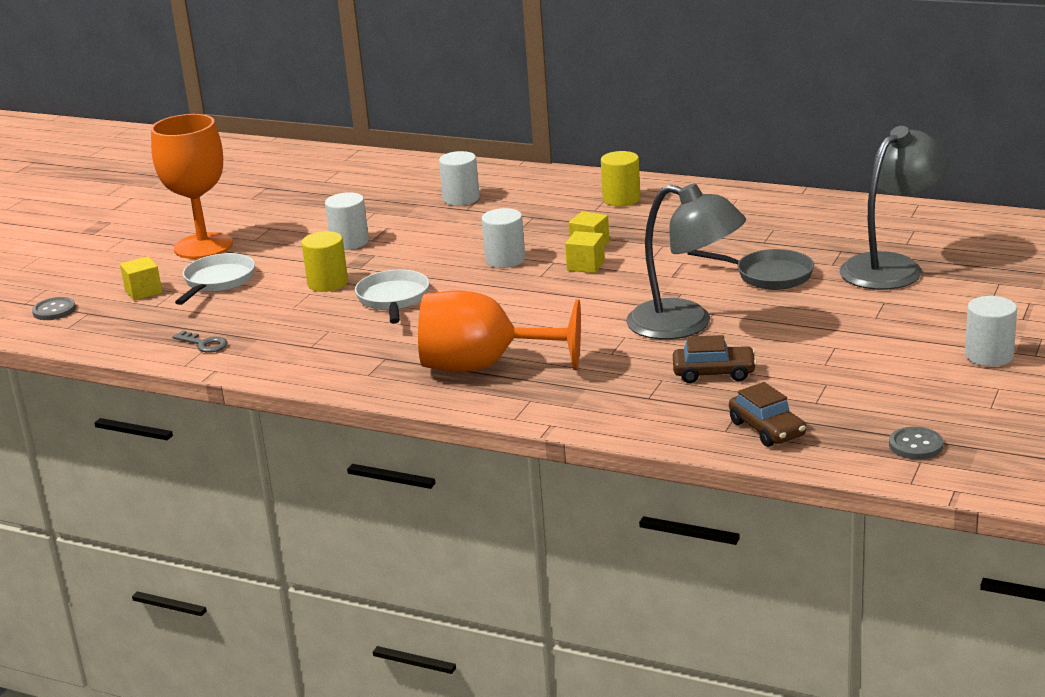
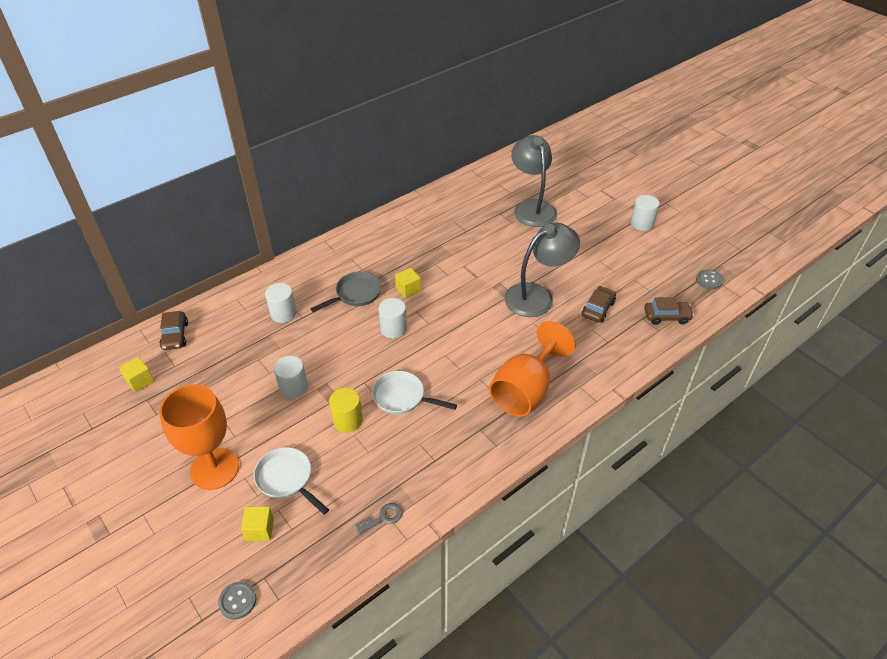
camera: 65 degrees left, 20 degrees up
yellow cube [565,231,605,273] -> yellow cube moved to [119,357,154,392]
yellow cylinder [601,151,640,206] -> none
grey pan [687,249,814,290] -> grey pan moved to [311,271,381,312]
none -> brown car [159,311,188,350]

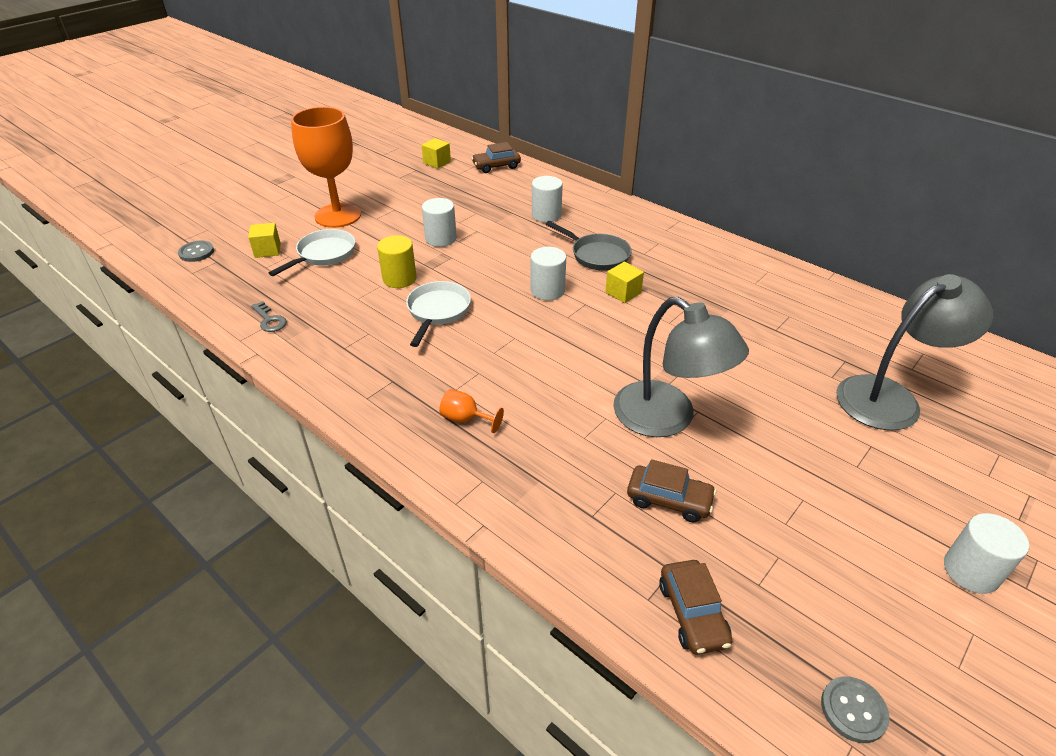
camera: 80 degrees right, 5 degrees down
orange goblet [489,321,576,417] -> orange goblet [439,389,504,433], size x0.40

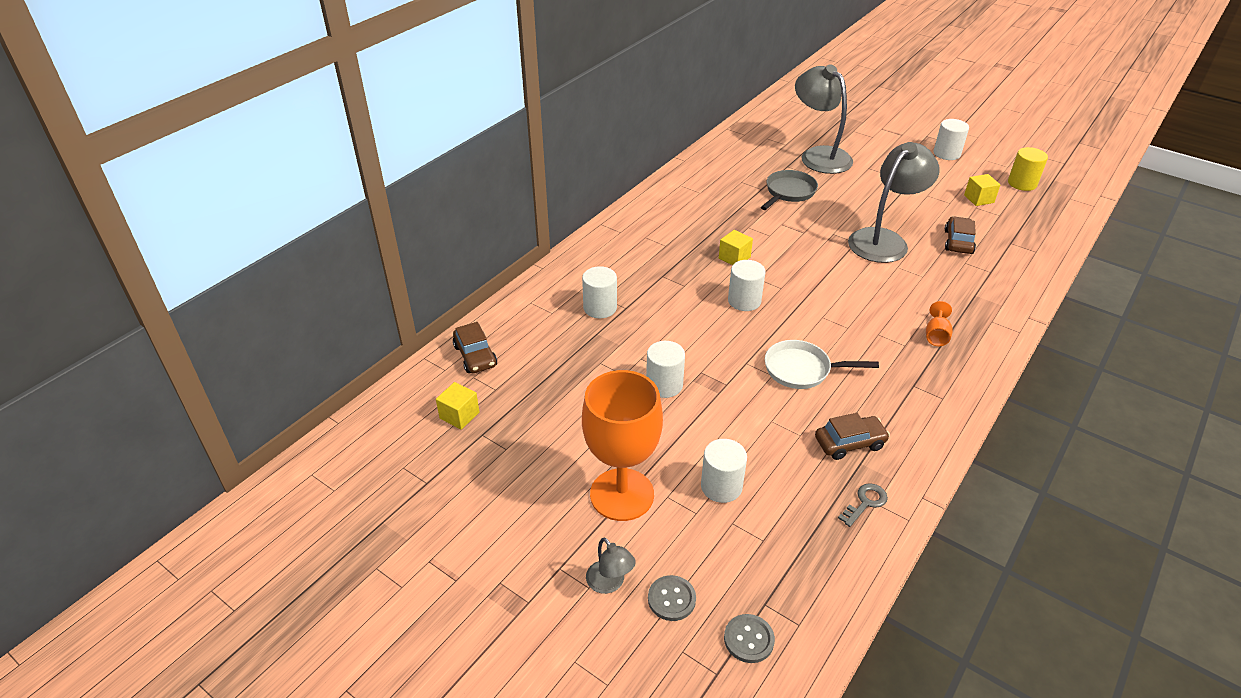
camera: 95 degrees left, 0 degrees up
yellow cube [248,223,281,258] -> yellow cube moved to [964,174,1000,206]
white pan [269,229,355,276] -> white cylinder [701,439,747,503]
yellow cylinder [377,235,417,288] -> yellow cylinder moved to [1008,147,1048,191]
grey pan [546,221,631,271] -> grey pan moved to [761,170,818,210]
brown car [659,560,732,655] -> brown car moved to [815,413,890,460]
grey button [821,676,890,743] -> grey button moved to [648,575,696,621]
none -> grey lamp [586,537,636,594]

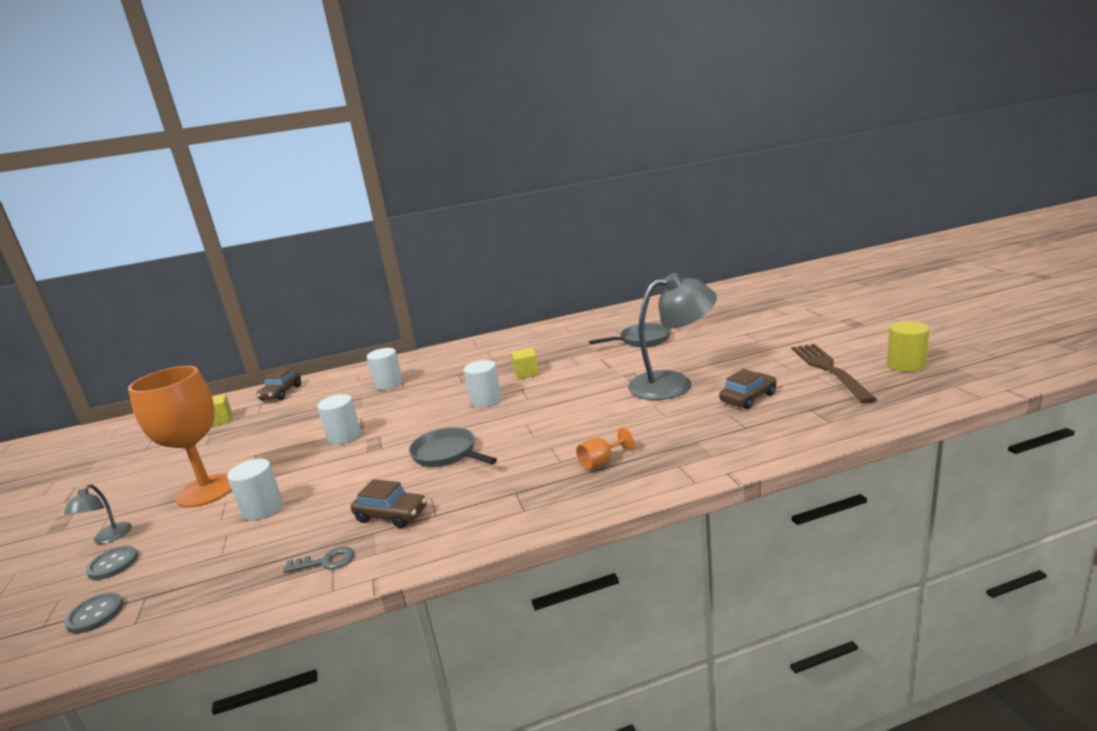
camera: 40 degrees right, 20 degrees down
white pan [765,340,879,389] -> grey pan [409,427,497,467]
grey lamp [795,64,853,174] -> none
white cylinder [933,119,969,160] -> none
yellow cube [964,174,1000,206] -> brown fork [792,344,877,404]

